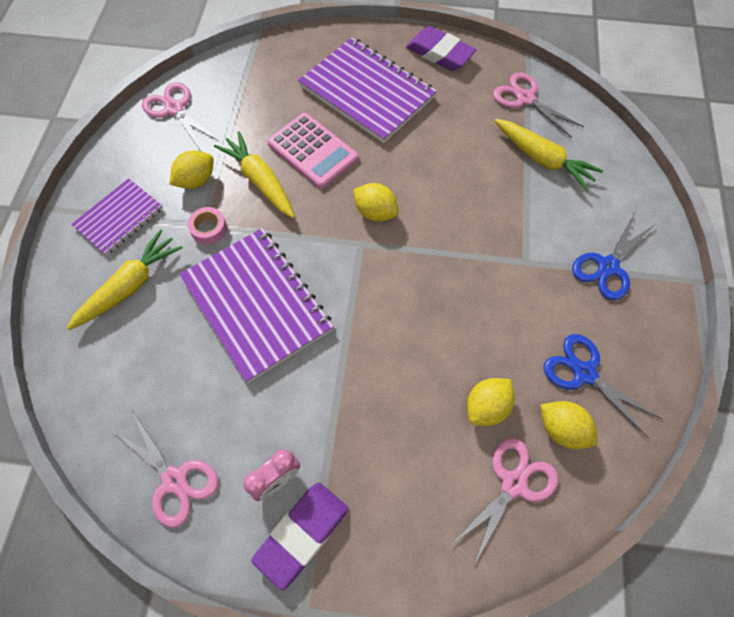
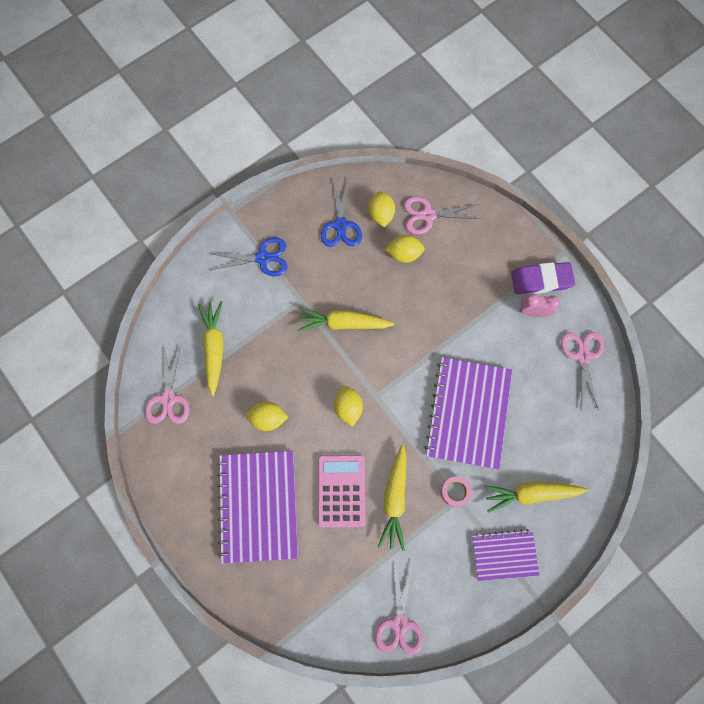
camera: 135 degrees left, 10 degrees up
yellow lemon [169,150,214,189] -> yellow lemon moved to [246,402,288,431]
purple eraser [406,26,477,71] -> none
none -> yellow carrot [298,308,395,331]

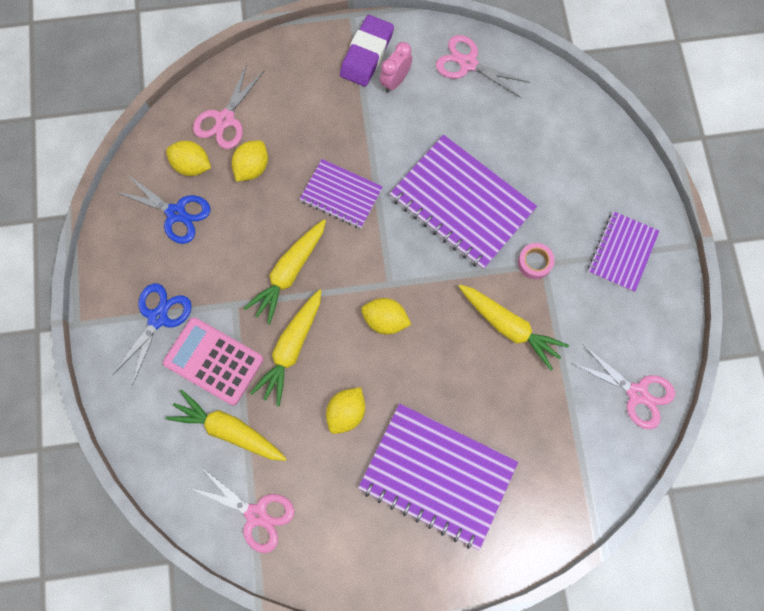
camera: 60 degrees left, 0 degrees up
pink calculator [318,455,365,527] -> pink calculator moved to [163,317,264,406]
yellow carrot [484,482,588,513] -> yellow carrot moved to [250,289,322,406]
none -> purple notebook [299,159,383,229]

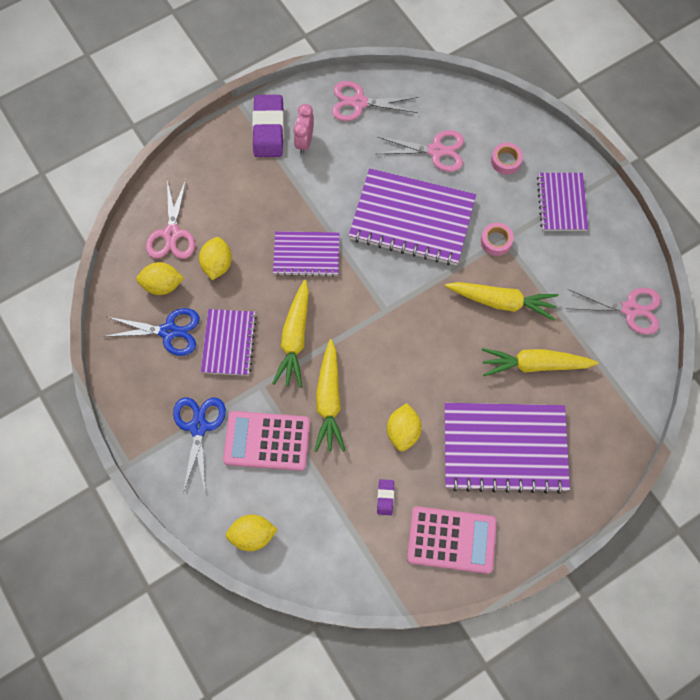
camera: 25 degrees left, 5 degrees down
yellow carrot [166,390,287,461] -> yellow carrot moved to [482,348,598,376]
pink scissors [190,466,295,553] -> pink scissors moved to [377,130,464,172]
yellow lemon [361,298,411,335] -> yellow lemon moved to [226,514,278,551]
none -> purple notebook [201,309,257,376]
none -> purple eraser [377,479,394,515]
none -> pink calculator [407,506,497,574]
none -> pink tape [491,142,523,175]

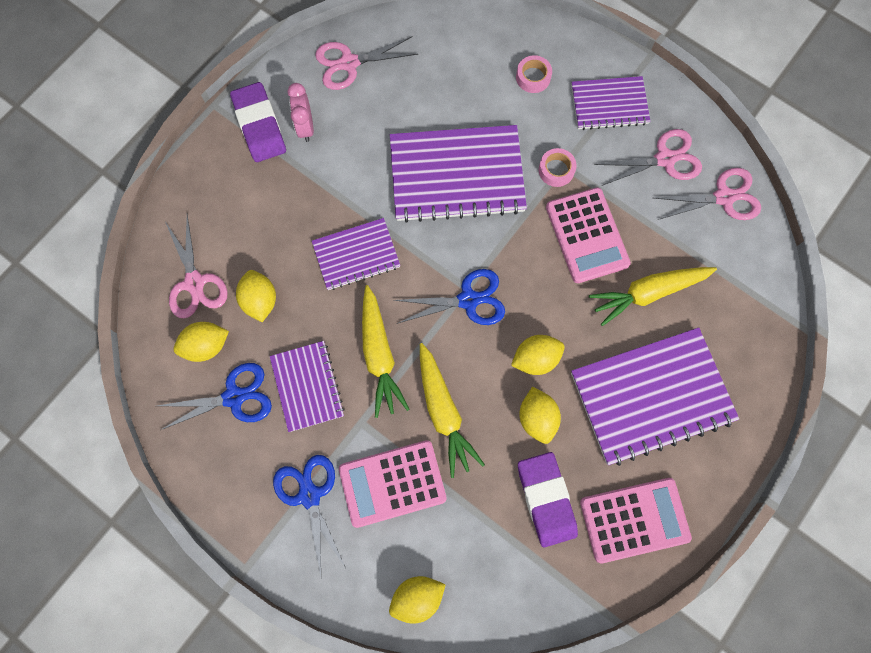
camera: 20 degrees left, 5 degrees up
pink scissors [377,130,464,172] -> pink scissors moved to [595,129,702,185]
purple eraser [377,479,394,515] -> purple eraser [518,452,578,547], size x2.17
yellow carrot [445,282,559,320] -> pink calculator [546,187,631,283]
purple notebook [537,173,588,231] -> purple notebook turned 75 degrees counterclockwise [571,76,650,130]
none -> blue scissors [393,269,505,325]
none -> yellow lemon [511,335,565,375]

